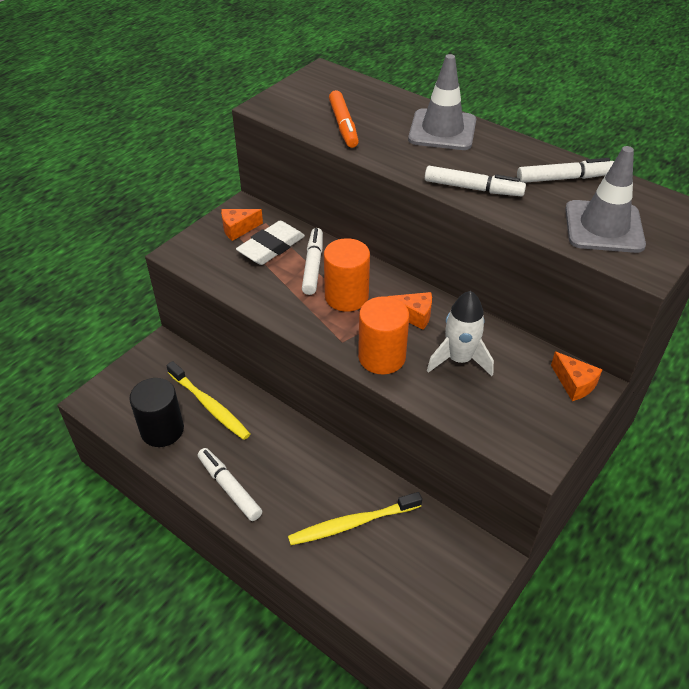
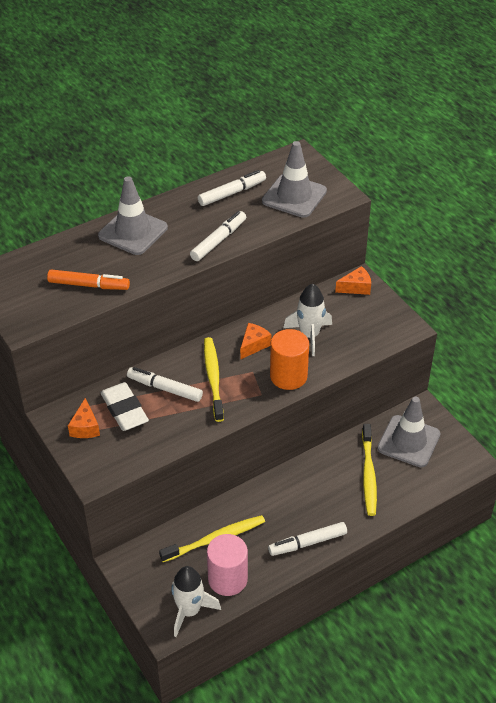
camera: 70 degrees left, 0 degrees up
black cylinder [129,378,184,447] -> pink cylinder [207,534,248,596]
orange cylinder [324,238,370,312] -> yellow toothbrush [204,337,224,422]
white marker [517,158,614,183] -> white marker turned 45 degrees clockwise [198,170,266,206]
none -> white rocket [171,566,221,637]
none -> grey traffic cone [377,397,441,467]

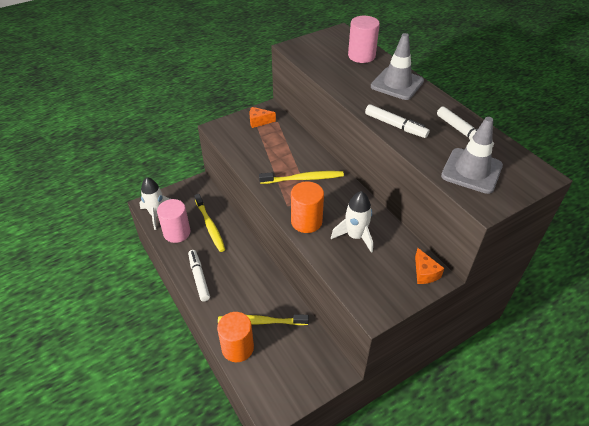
camera: 90 degrees right, 0 degrees up
orange marker [47,269,130,290] -> none
white eraser [100,382,149,431] -> none
white marker [127,367,203,402] -> none
orange cheese [240,323,271,360] -> none
grey traffic cone [377,397,441,467] -> none
none -> orange cylinder [217,312,254,362]
none -> pink cylinder [348,16,380,63]

